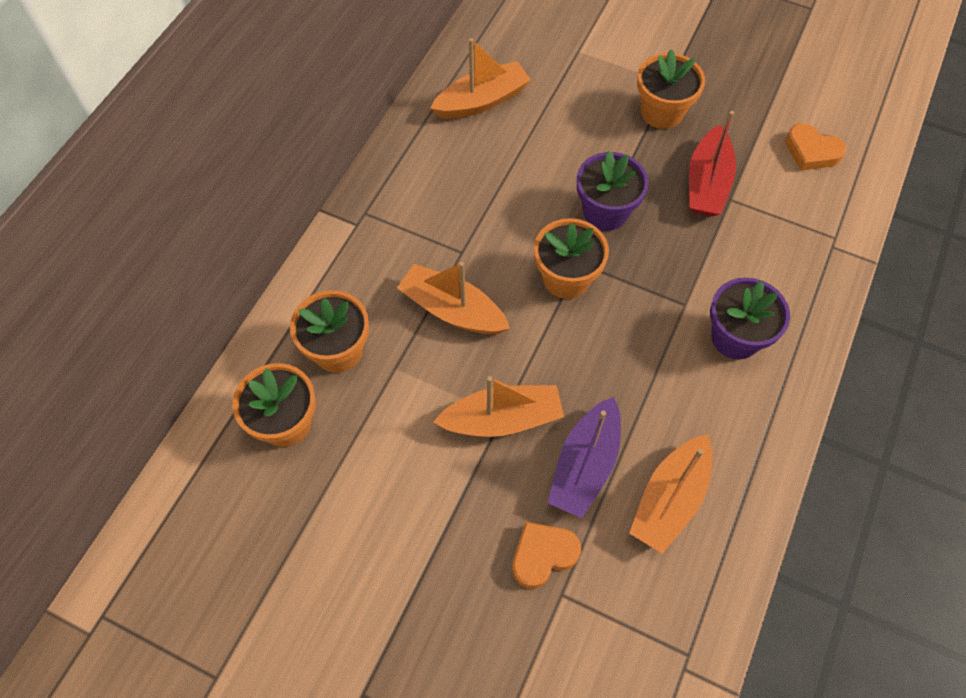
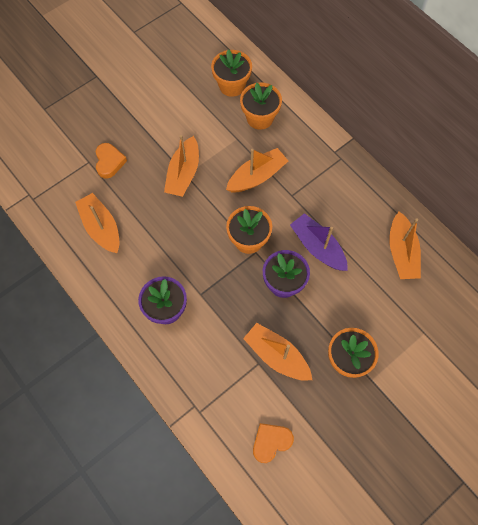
camera: 115 degrees right, 5 degrees up
purple boat [548,397,621,518] -> purple boat moved to [290,213,348,271]
red boat [689,111,736,217] -> orange boat [243,323,312,381]

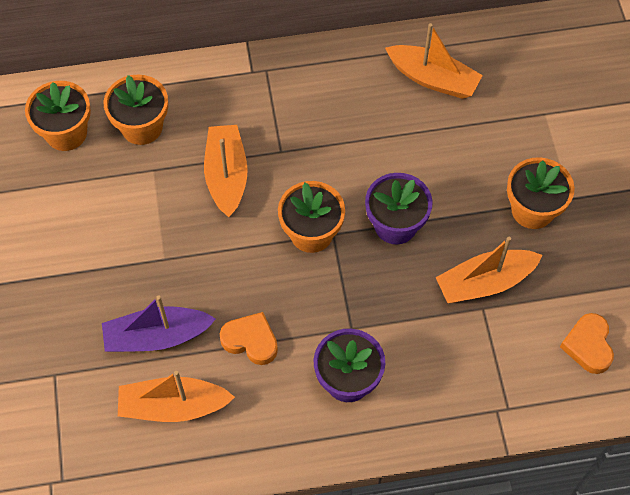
camera: 60 degrees left, 5 degrees down
orange heart [96,143,127,179] -> orange heart moved to [220,312,278,365]
orange boat [164,135,199,197] -> none
purple boat [290,213,348,271] -> purple boat moved to [102,295,216,352]

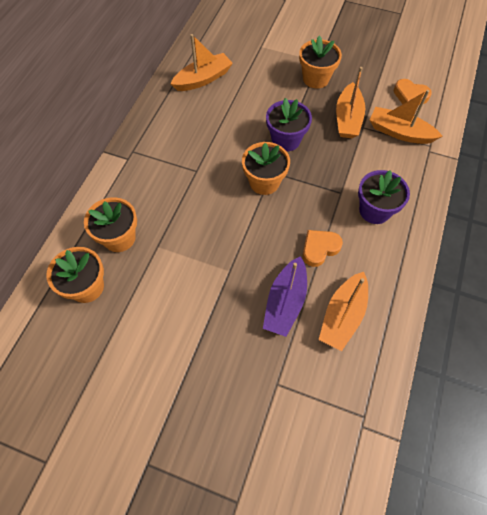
camera: 60 degrees left, 0 degrees up
orange boat [204,125,248,217] -> orange boat moved to [370,90,443,144]

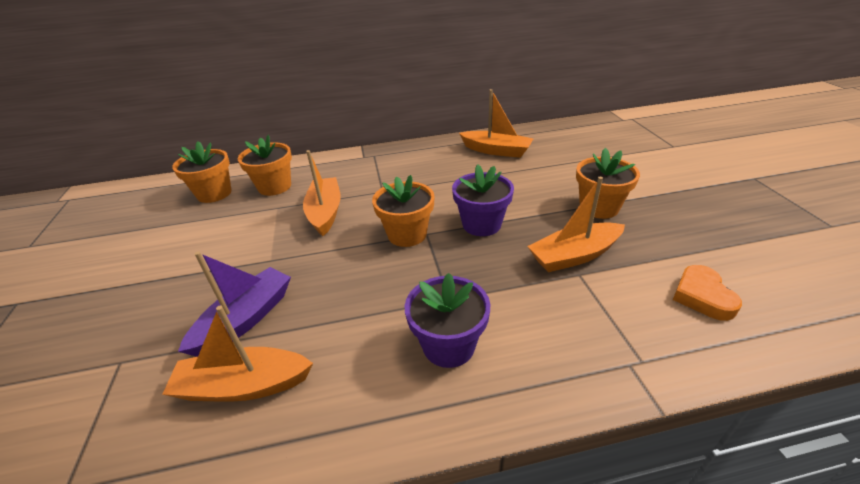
camera: 60 degrees right, 25 degrees down
purple boat [263,256,307,337] -> purple boat turned 135 degrees clockwise [178,251,291,357]
orange heart [303,230,343,267] -> none
orange boat [370,90,443,144] -> orange boat moved to [303,150,341,236]

